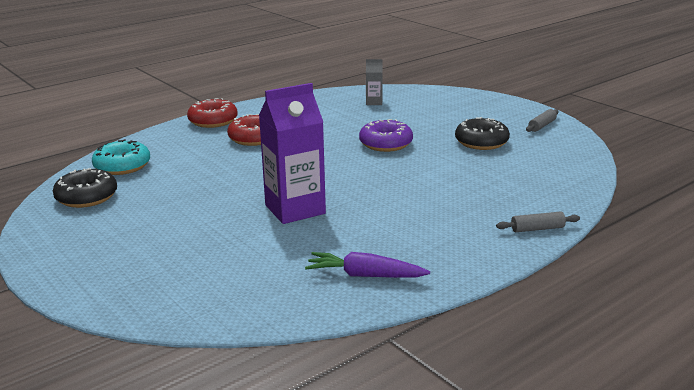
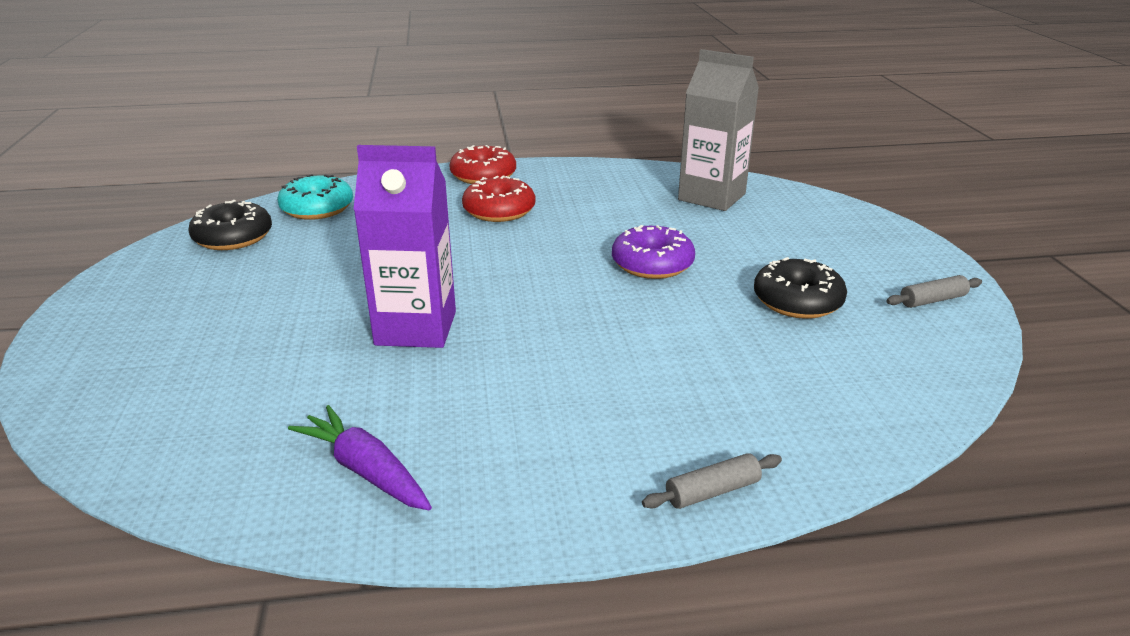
camera: 30 degrees right, 5 degrees up
grey carton [366,59,383,105] -> grey carton [678,49,759,211], size x2.13
grey rolling pin [496,211,580,232] -> grey rolling pin turned 45 degrees counterclockwise [642,453,782,509]

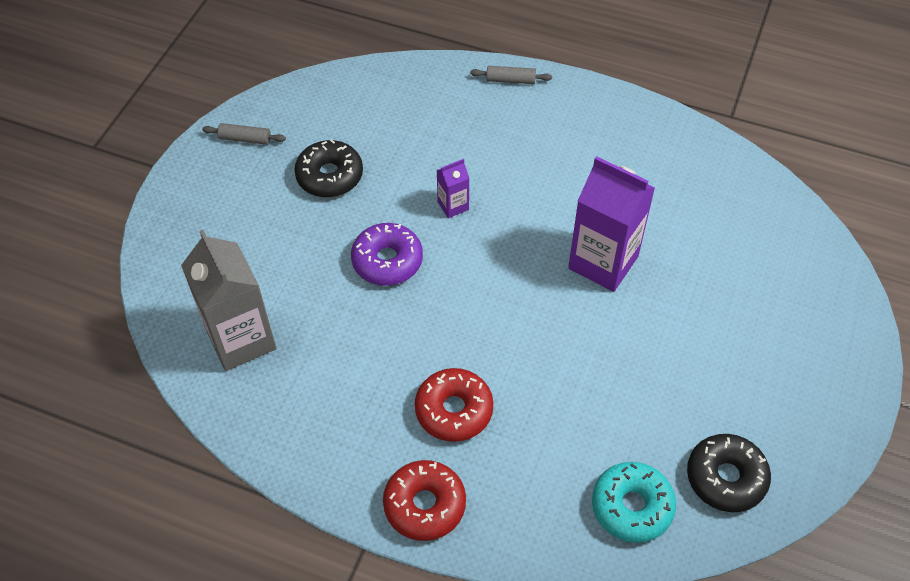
camera: 150 degrees left, 25 degrees up
purple carrot [288,405,432,510] -> none
none -> purple carton [436,159,470,218]

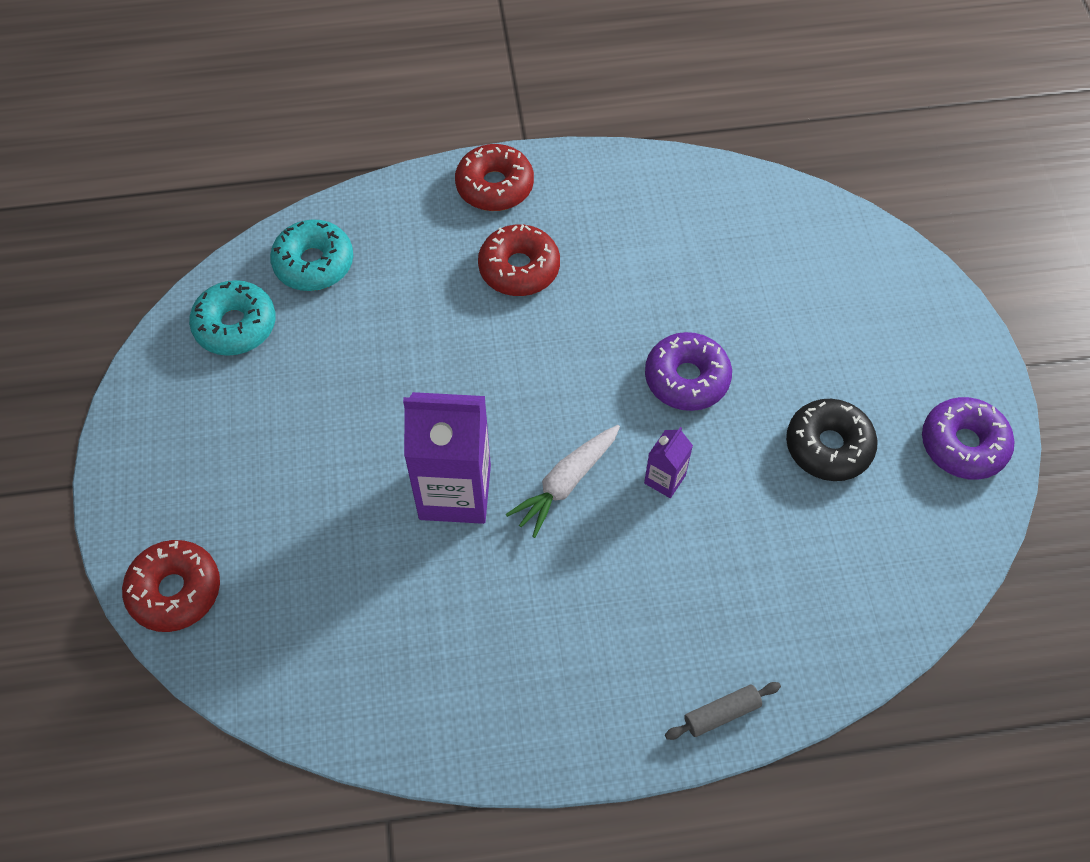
camera: 150 degrees right, 5 degrees up
grey carton [181,230,276,371] -> none
grey rolling pin [202,123,286,145] -> purple donut [922,397,1014,480]
black donut [687,434,771,512] -> turquoise donut [189,280,276,356]
none -> red donut [122,540,220,632]
none -> white carrot [506,425,620,538]

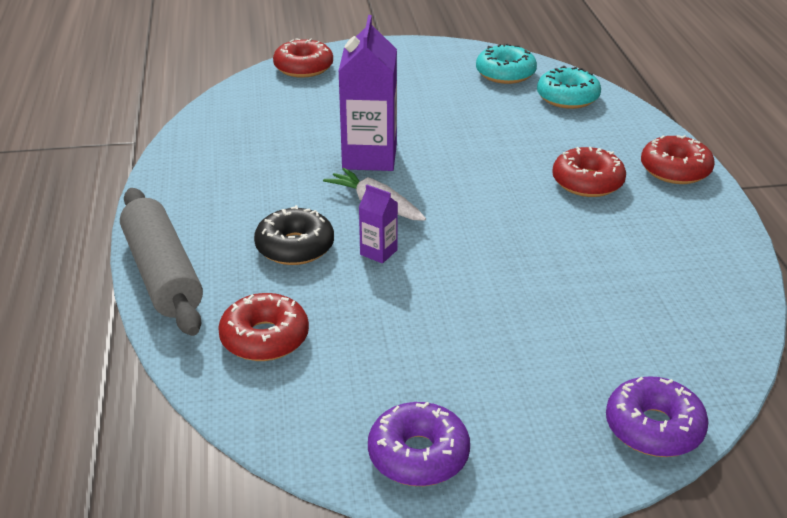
camera: 90 degrees right, 25 degrees down
purple donut [645,332,732,411] -> purple donut moved to [606,376,709,457]
grey rolling pin [665,682,781,740] -> grey rolling pin [120,188,203,336], size x2.40
black donut [786,399,878,481] -> black donut moved to [254,205,334,265]
none -> red donut [218,293,309,361]

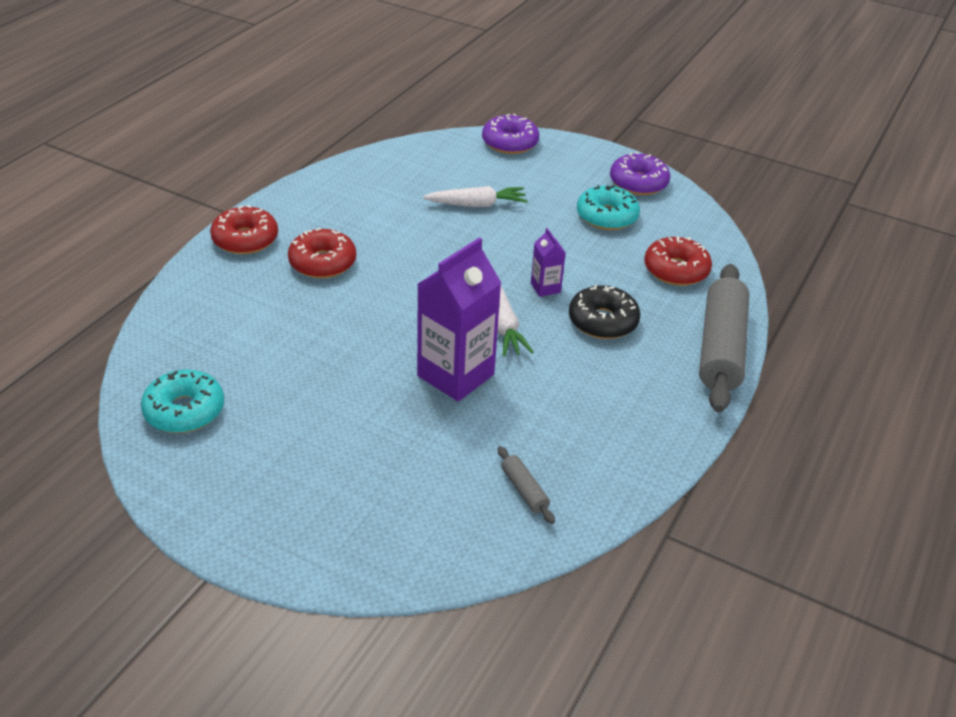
camera: 145 degrees left, 5 degrees up
red donut [273,38,333,78] -> none
turquoise donut [537,66,601,109] -> turquoise donut moved to [577,185,640,230]
none -> white carrot [423,186,528,207]
none -> grey rolling pin [498,446,555,524]

